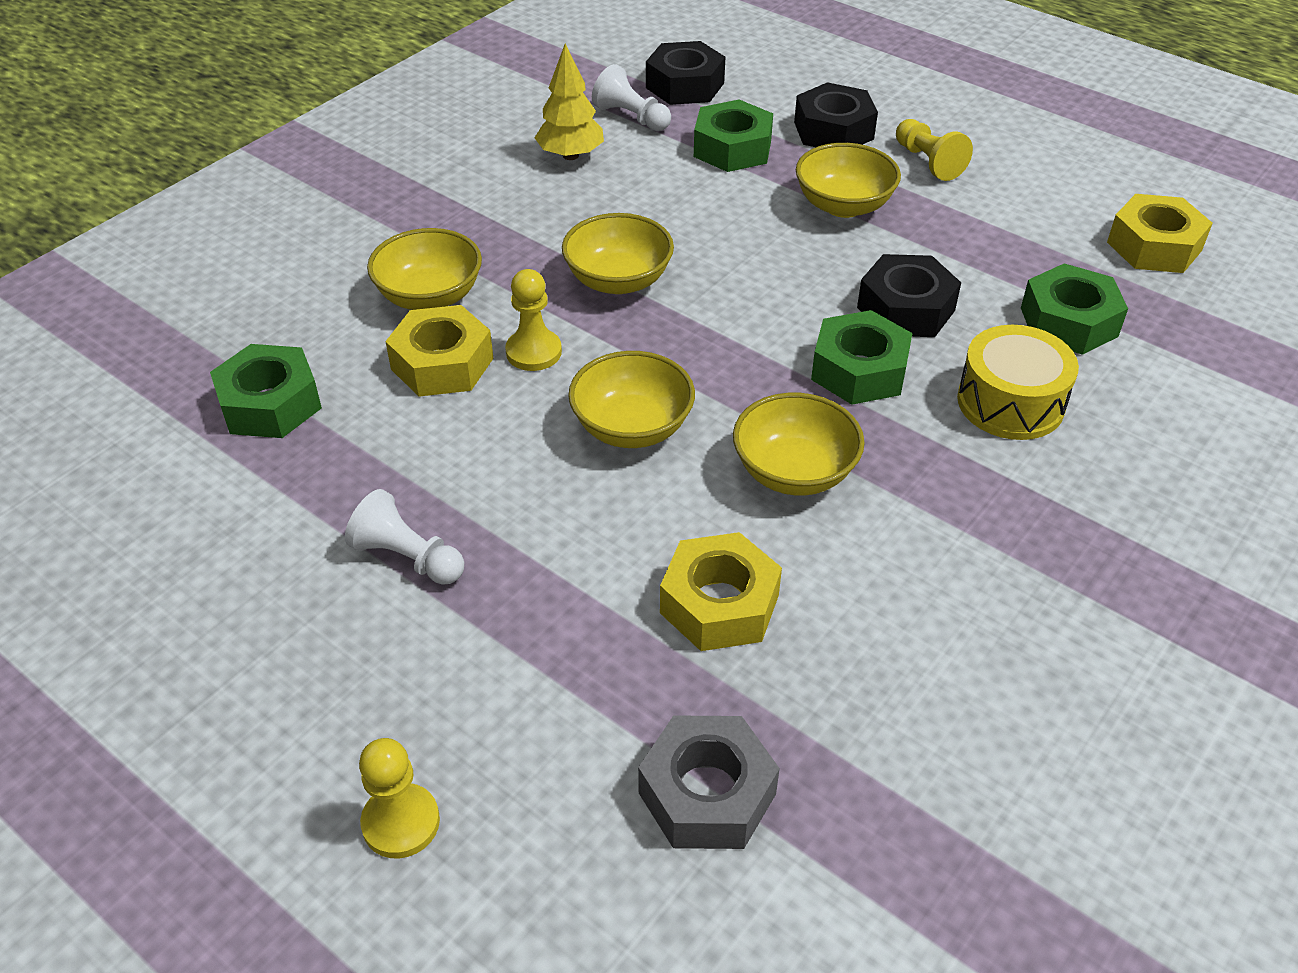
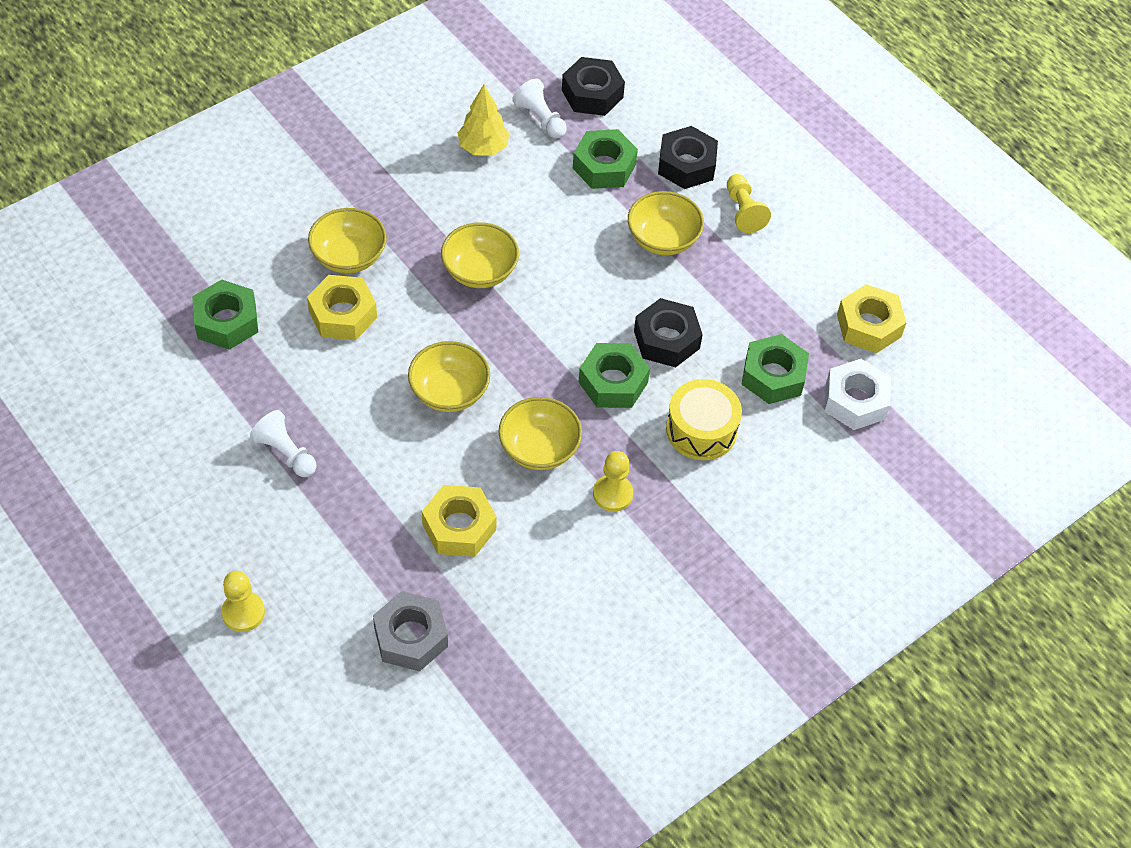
camera: 10 degrees right, 10 degrees up
yellow pawn [505,269,562,371] -> yellow pawn moved to [593,451,633,512]
none -> white nut [824,359,891,430]

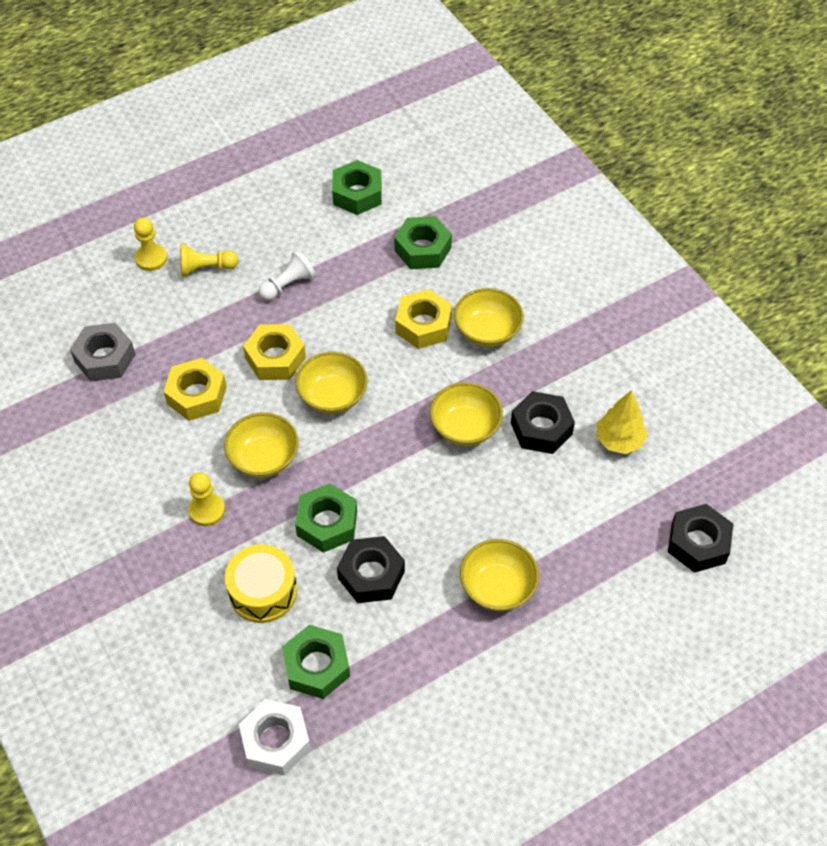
camera: 100 degrees right, 0 degrees up
white pawn [512,78,567,139] -> none
green nut [573,129,638,189] -> green nut moved to [332,160,382,215]
black nut [658,126,718,189] -> black nut moved to [511,391,575,454]
yellow pawn [727,174,771,233] -> yellow pawn moved to [180,244,239,276]
yellow nut [837,284,906,353] -> yellow nut moved to [243,324,306,380]

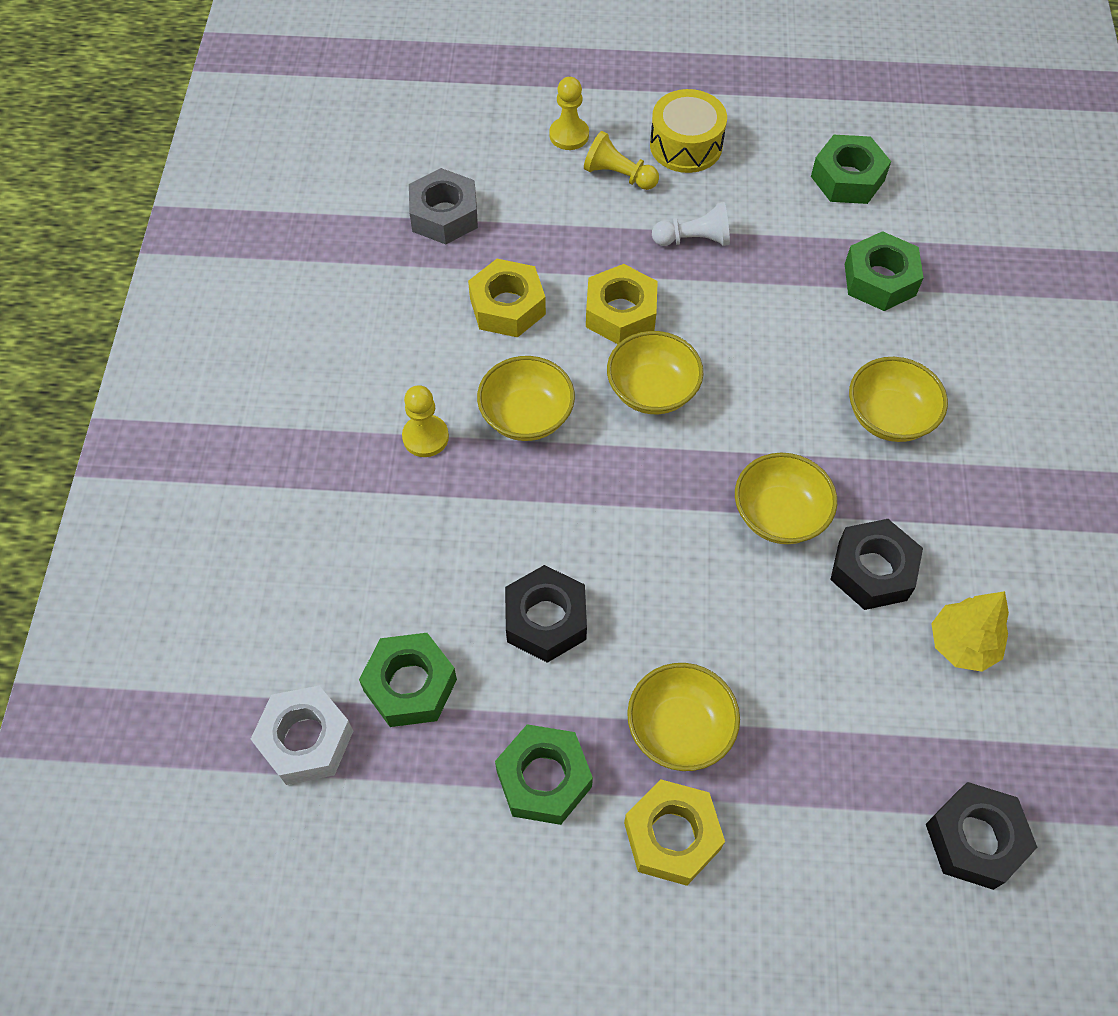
camera: 35 degrees right, 5 degrees up
yellow drum [225,544,297,623] -> yellow drum moved to [650,89,727,173]
green nut [295,483,357,553] -> green nut moved to [495,724,593,825]
yellow nut [395,289,452,349] -> yellow nut moved to [624,779,725,886]

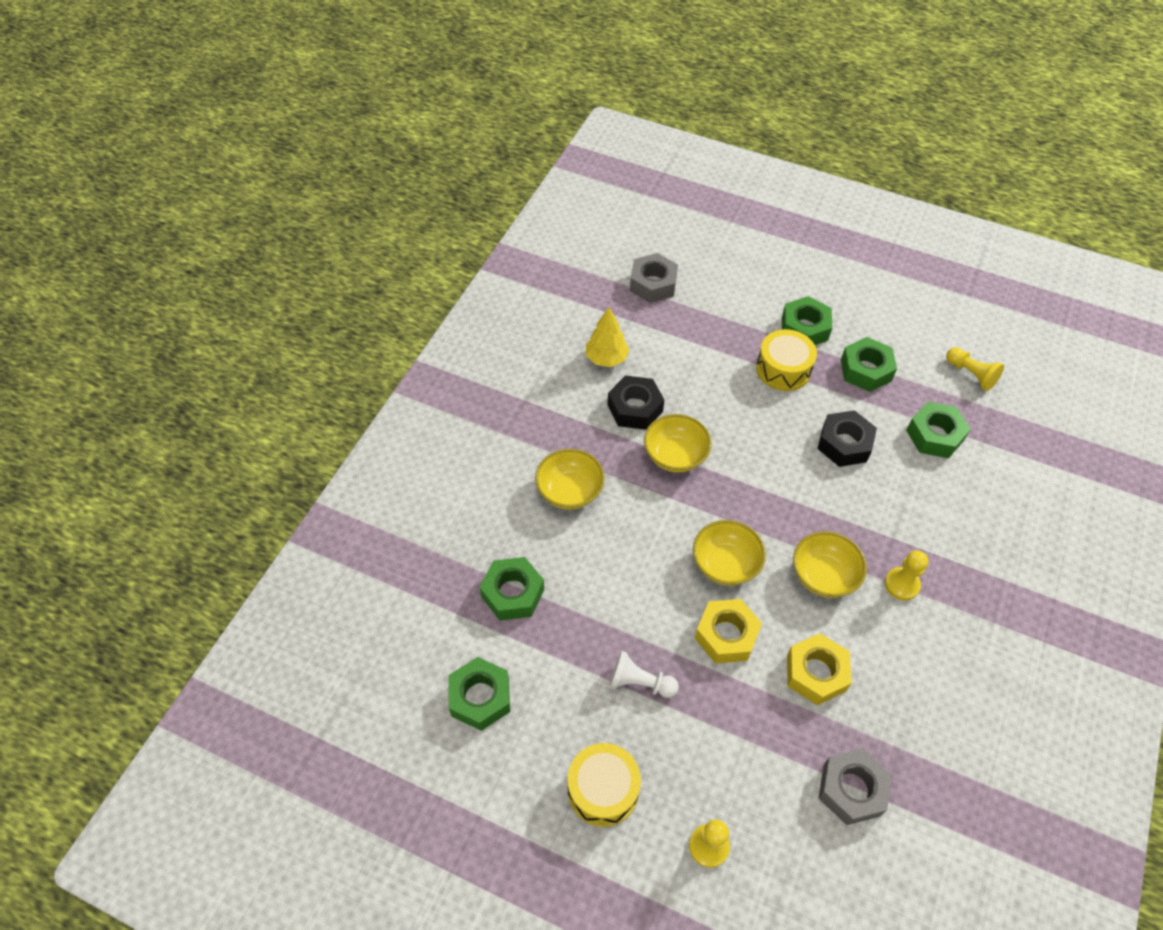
camera: 160 degrees left, 5 degrees down
white nut [251,686,353,785] -> none
yellow pawn [584,131,659,190] -> yellow pawn moved to [946,347,1004,391]
yellow nut [624,779,725,886] -> green nut [782,296,832,345]
yellow bowl [627,663,740,771] -> yellow drum [756,329,817,391]
black nut [926,782,1037,890] -> grey nut [630,253,678,303]

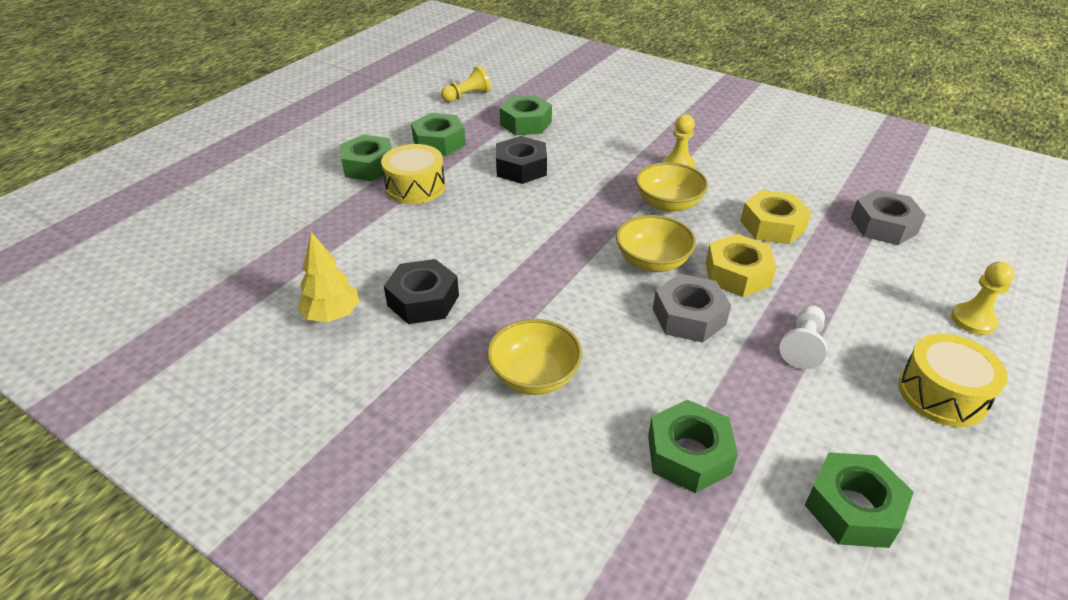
camera: 80 degrees left, 15 degrees down
grey nut [630,253,678,303] -> grey nut moved to [653,274,731,343]
yellow bowl [644,414,711,472] -> none

